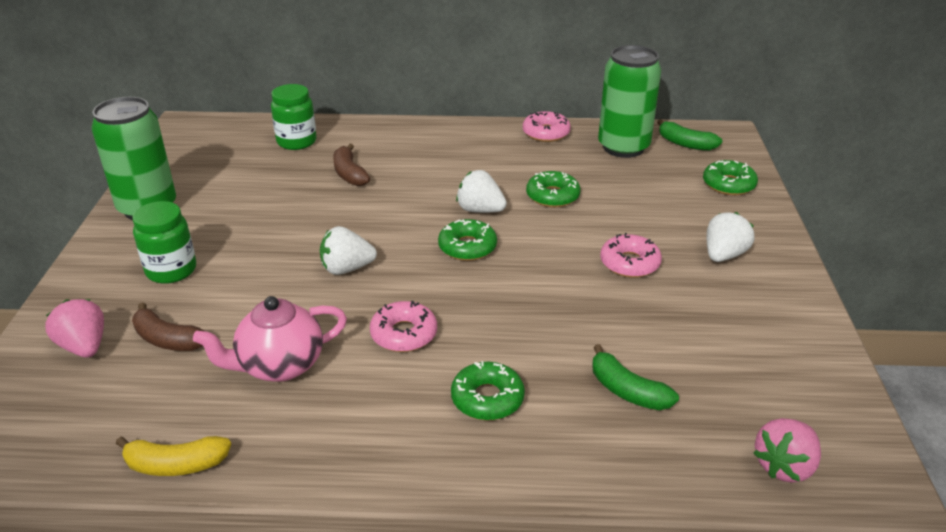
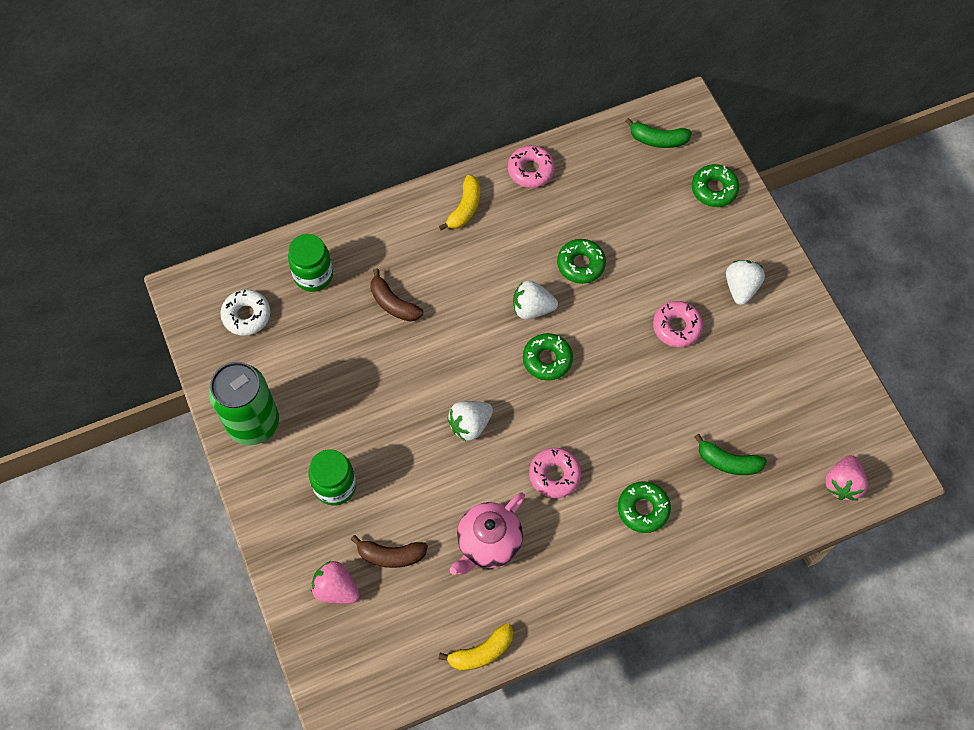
camera: 25 degrees left, 30 degrees up
green can [598,45,661,158] -> none
none -> white donut [220,289,270,336]
none -> yellow banana [439,175,480,230]

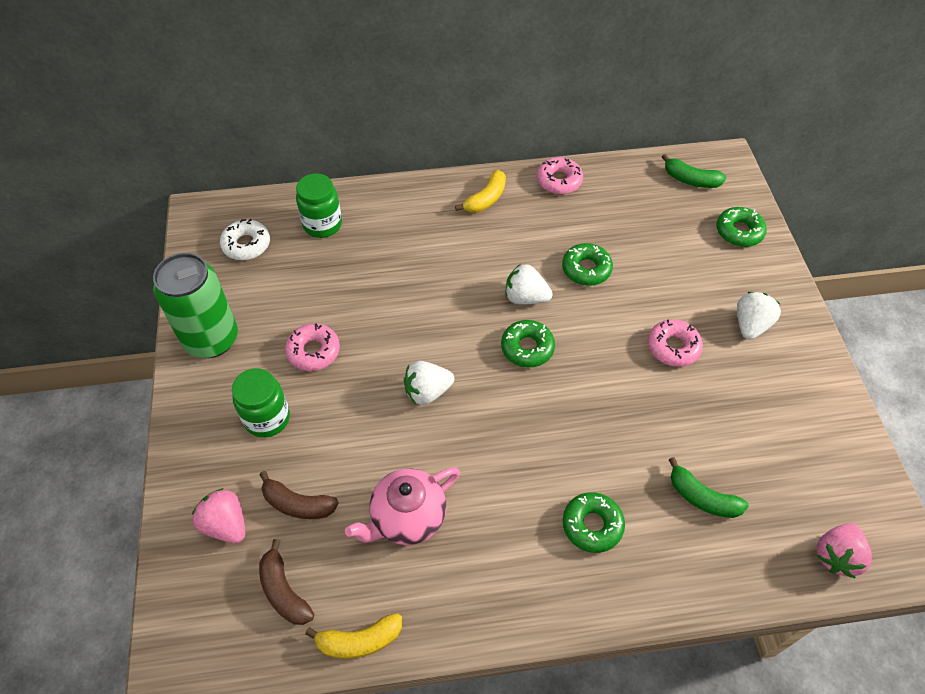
camera: 15 degrees right, 10 degrees down
brown banana [370,268,423,322] -> brown banana moved to [259,539,314,625]
pink donut [529,448,581,498] -> pink donut moved to [285,323,340,371]

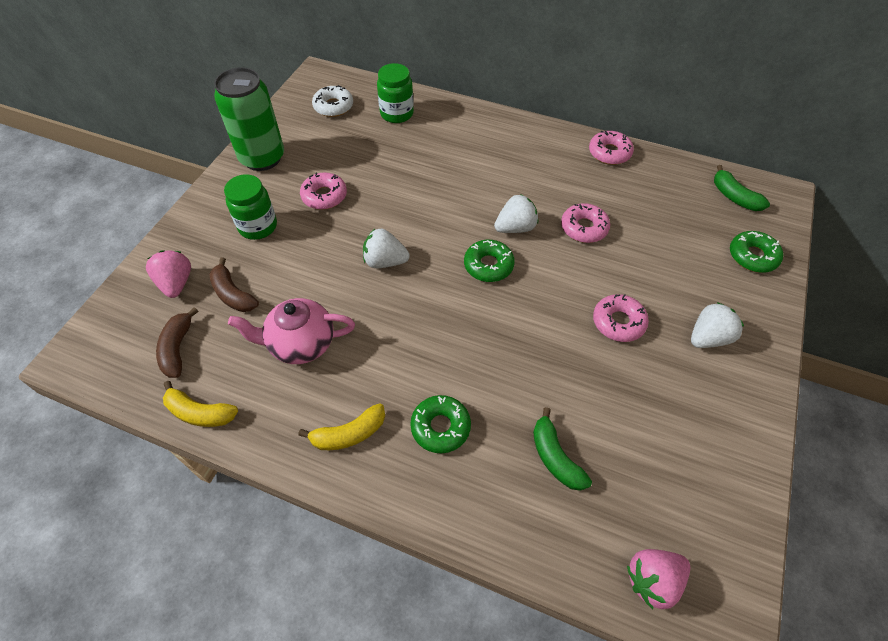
camera: 30 degrees right, 0 degrees up
yellow banana [455,170,506,213] -> yellow banana moved to [298,403,385,450]
white strawberry [506,264,553,304] -> white strawberry turned 105 degrees clockwise [494,194,538,233]
green donut [562,243,613,286] -> pink donut [561,203,610,243]

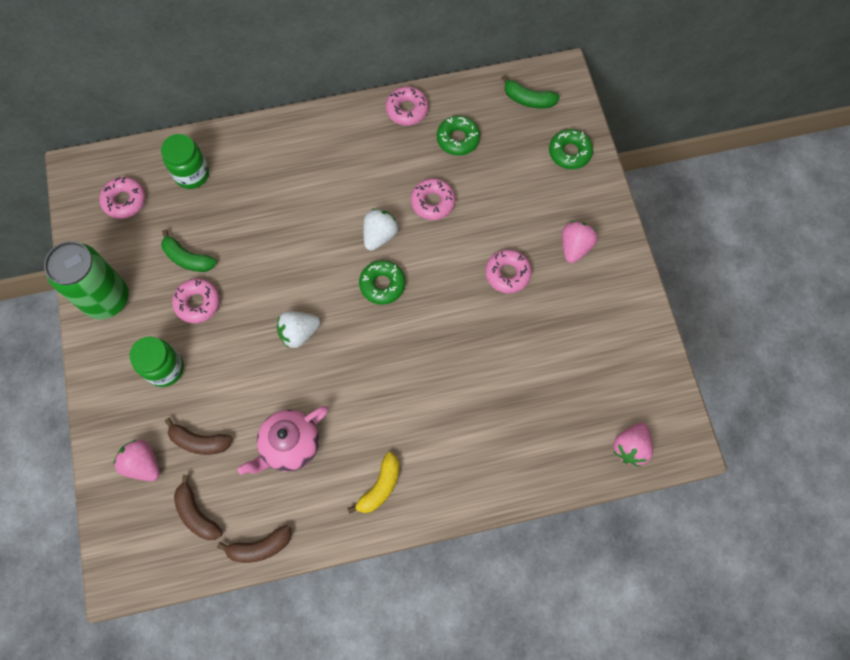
camera: 35 degrees left, 15 degrees up
yellow banana [163,381,238,427] -> brown banana [217,525,292,563]
white donut [312,85,353,117] -> pink donut [99,177,145,219]
green donut [410,395,471,453] -> green donut moved to [437,115,480,156]
green banana [533,407,592,491] -> green banana moved to [161,229,217,272]
white strawberry [691,302,744,348] -> pink strawberry [562,221,598,263]

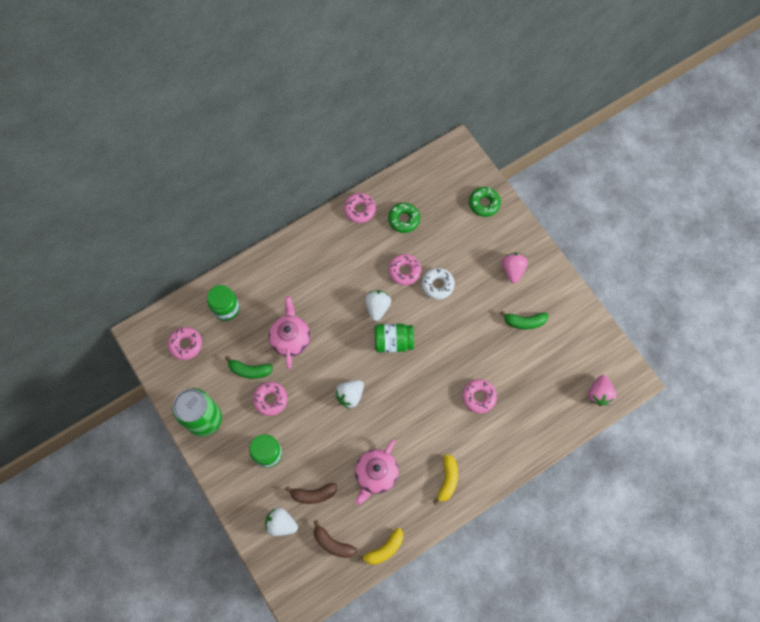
camera: 20 degrees left, 0 degrees up
pink strawberry [113,440,160,481] -> white strawberry [265,507,298,536]
brown banana [217,525,292,563] -> yellow banana [357,528,403,565]
green donut [359,260,406,305] -> green jar [374,324,414,353]
pink donut [485,249,532,293] -> pink donut moved to [462,379,497,413]
green banana [501,75,560,108] -> green banana moved to [500,311,548,330]
none -> pink teapot [269,296,311,369]
none -> white donut [422,268,455,300]

